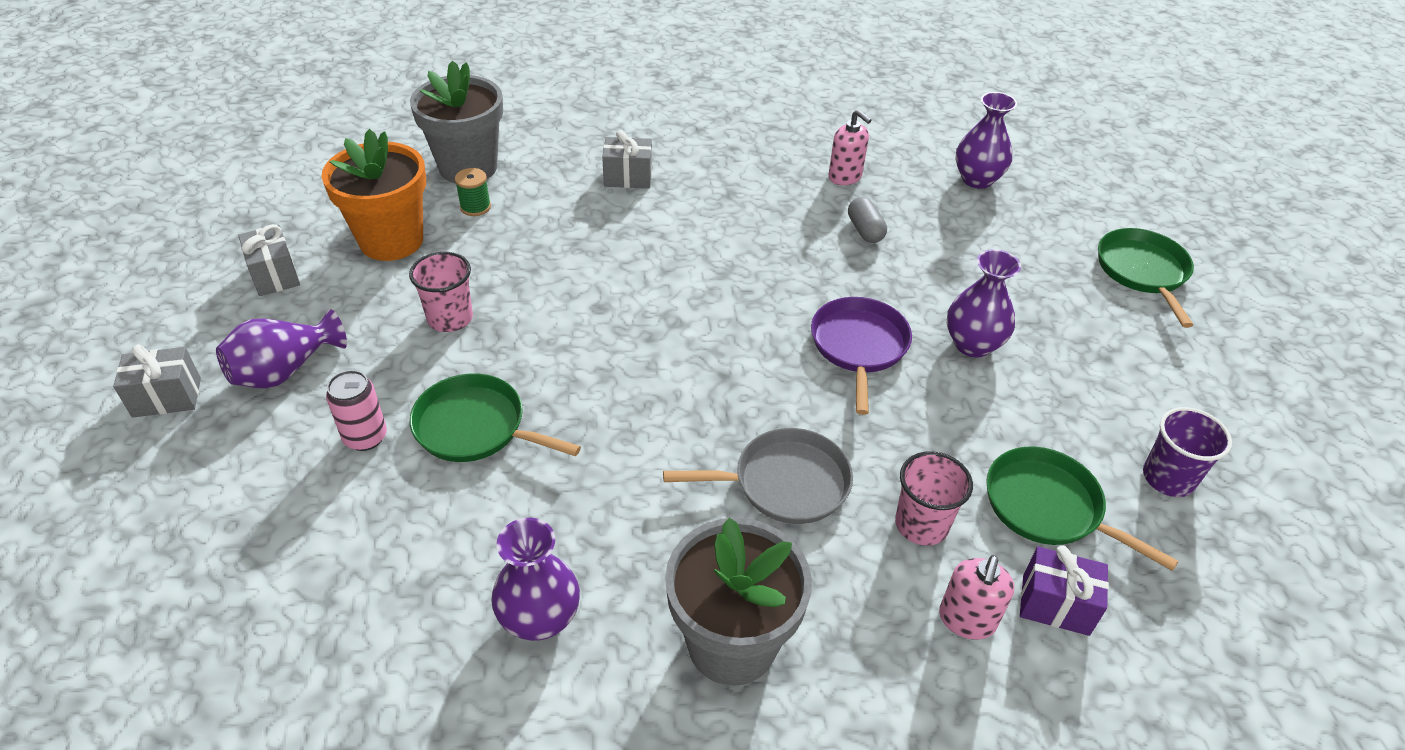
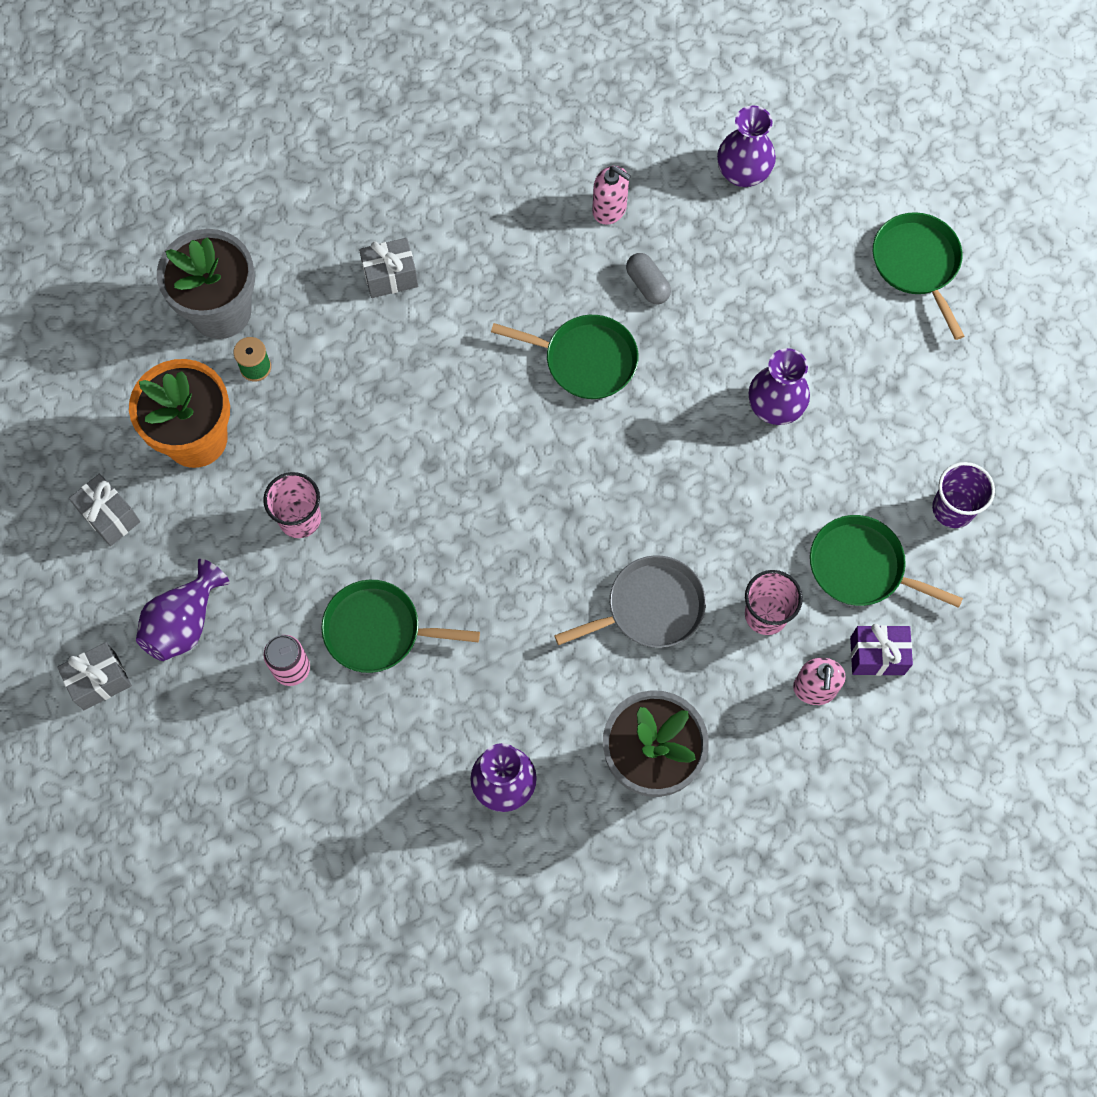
camera: 15 degrees left, 25 degrees up
purple pan [811,297,912,415] -> none
none -> green pan [491,315,638,399]

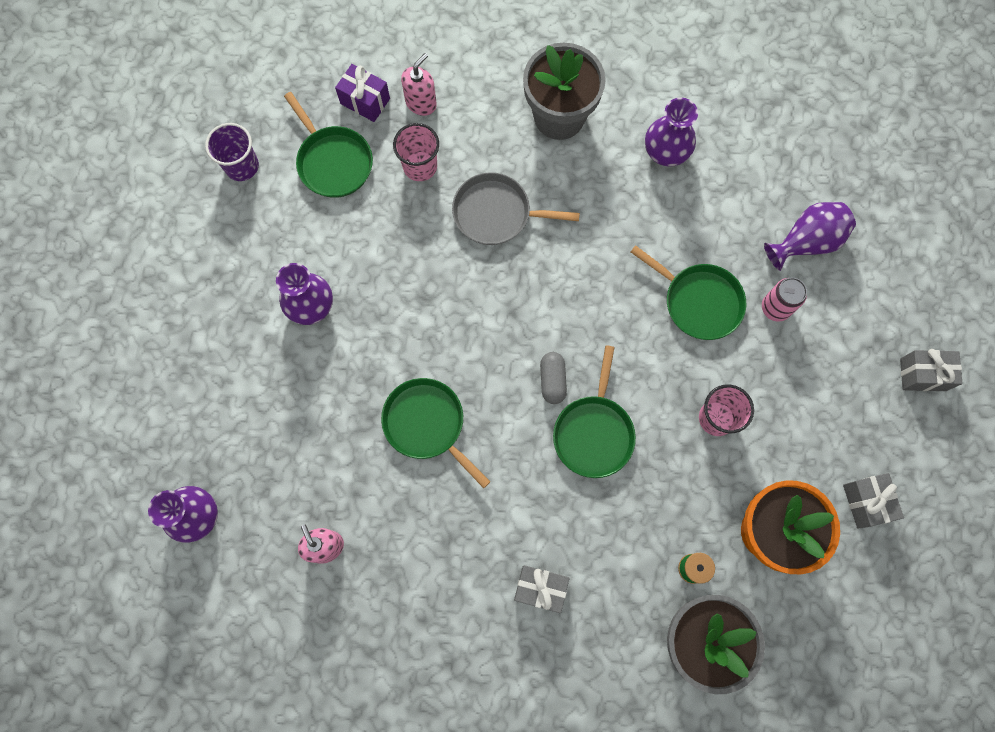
camera: 150 degrees left, 5 degrees up
purple vase [136,559,230,661] -> purple vase moved to [764,202,856,271]
grey capsule [626,253,671,304] -> grey capsule moved to [540,352,567,404]
green pan [873,212,964,340] -> green pan moved to [553,345,636,478]

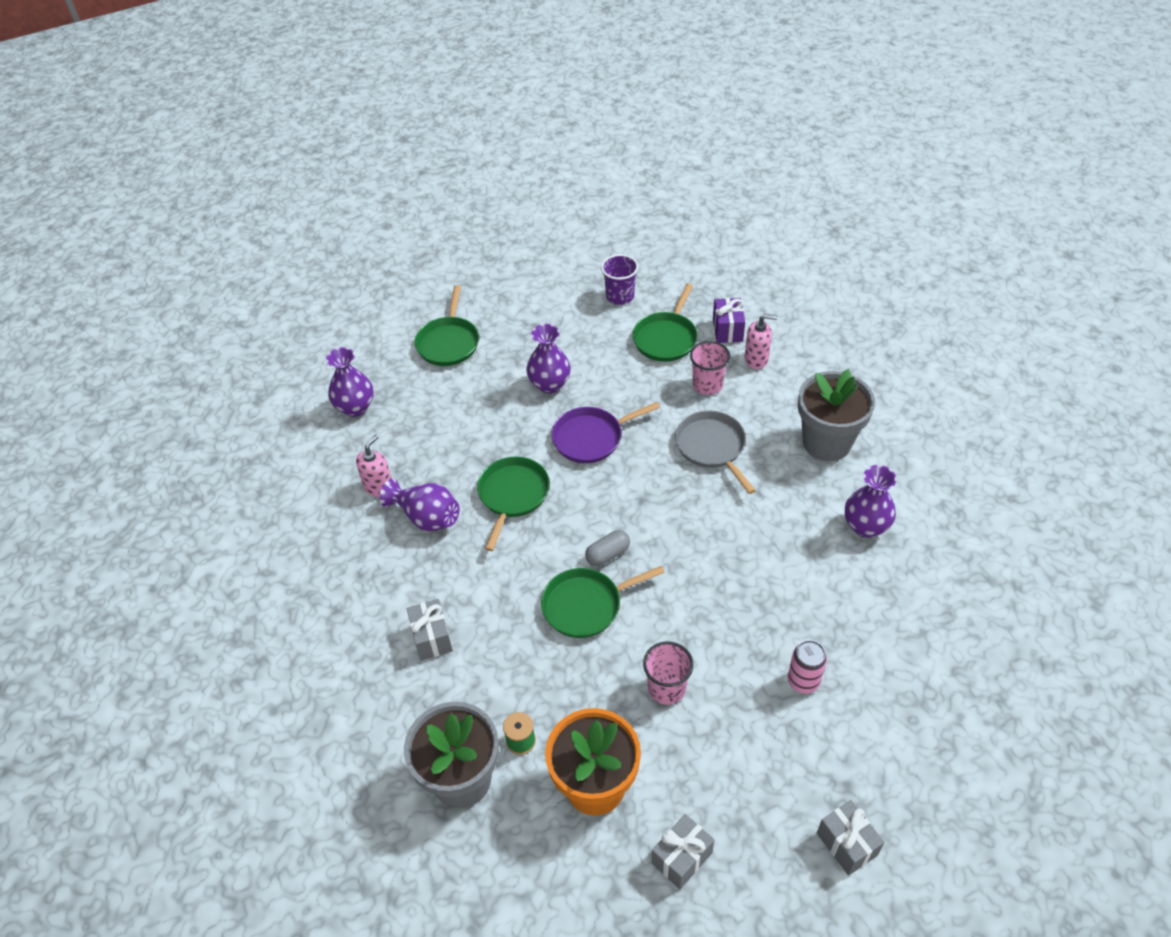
camera: 60 degrees right, 25 degrees down
green pan [631,245,746,340] -> green pan moved to [414,285,479,366]
purple vase [764,202,856,271] -> purple vase moved to [380,479,460,531]
none -> purple pan [551,402,660,463]

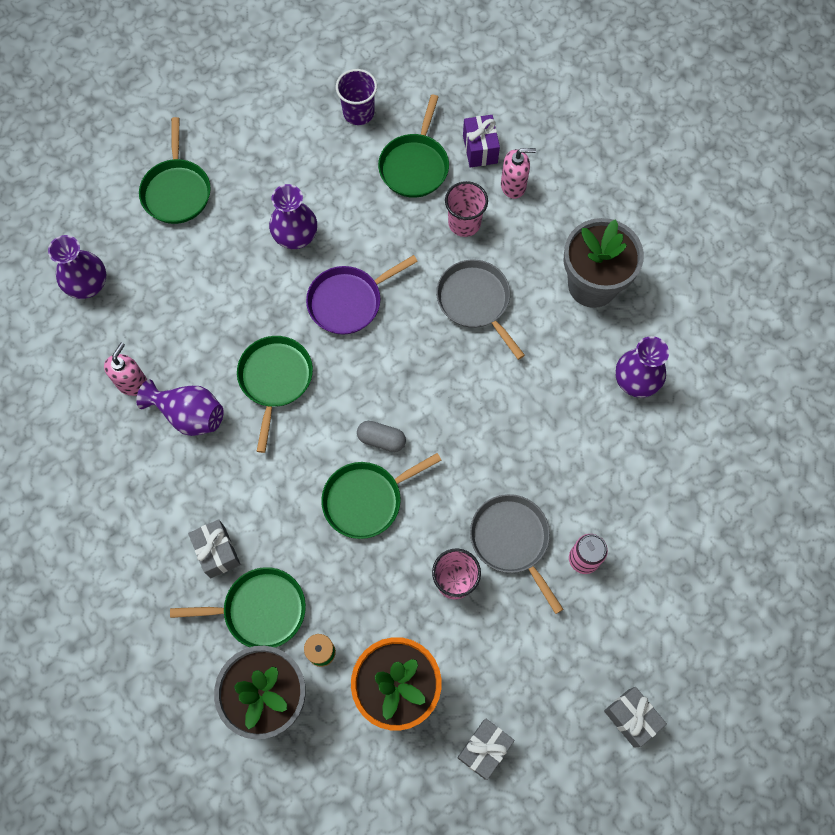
camera: 10 degrees left, 20 degrees up
grey capsule [585,530,630,566] -> grey capsule turned 60 degrees clockwise [357,421,406,452]
none -> green pan [170,567,306,647]
none -> grey pan [470,494,563,614]

